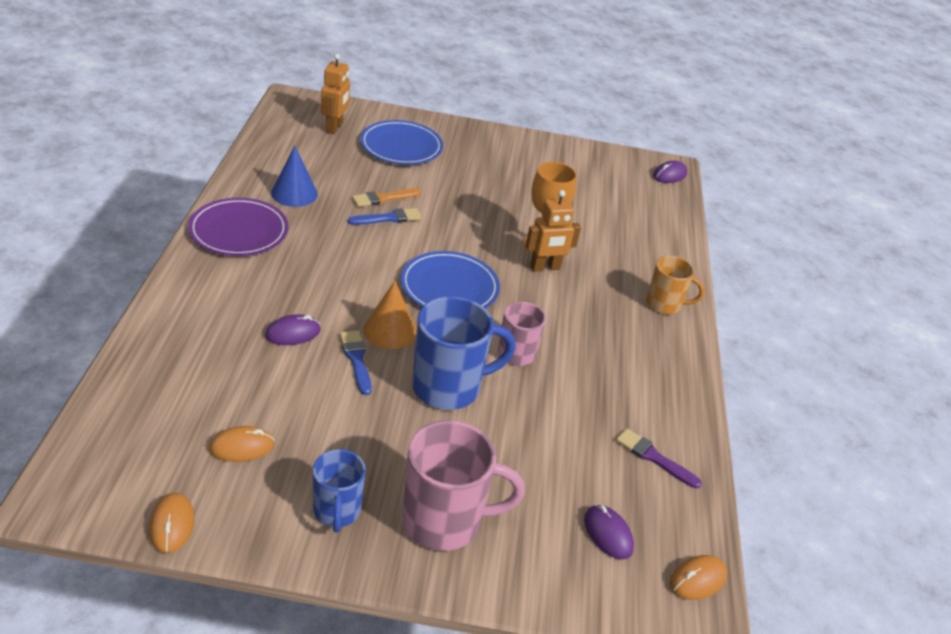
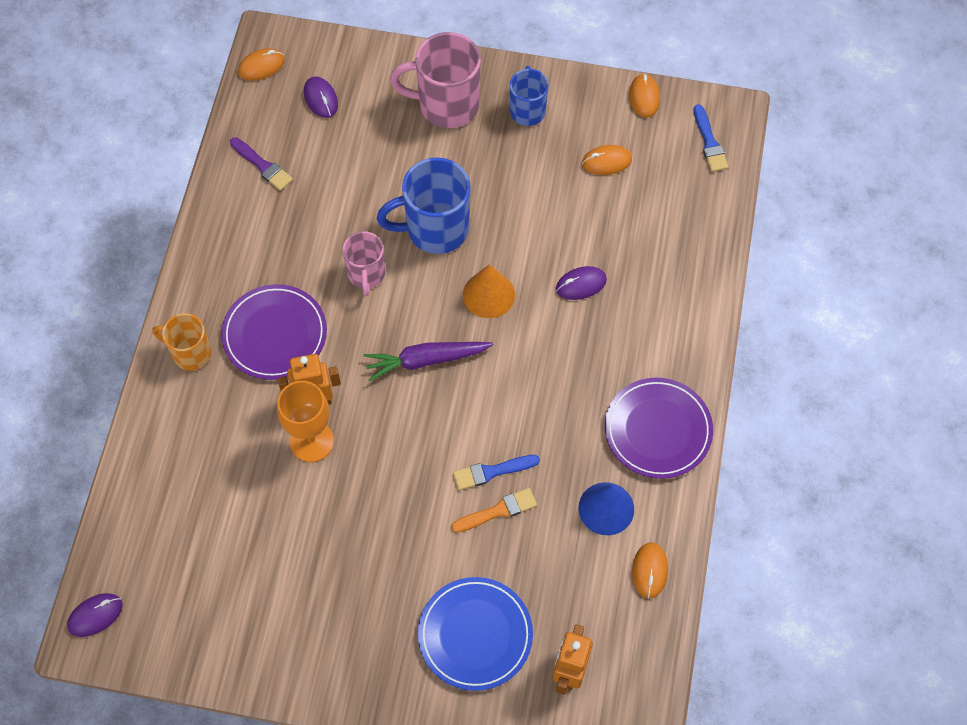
camera: 170 degrees left, 25 degrees up
blue brush [340,330,372,395] -> blue brush moved to [694,104,728,172]
blue plate [401,251,500,309] -> purple carrot [363,342,493,381]
none -> purple plate [221,284,327,380]
none -> orange mouse [632,542,668,599]

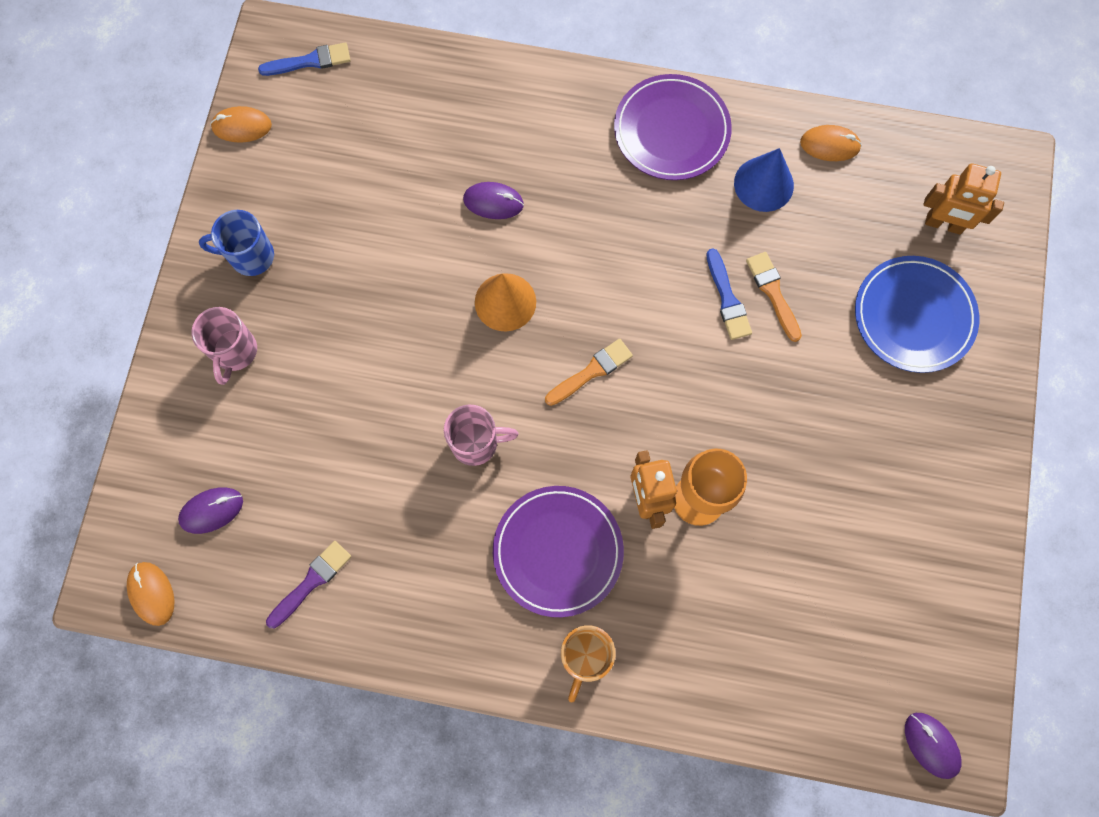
camera: 90 degrees left, 10 degrees up
purple carrot [363,342,493,381] -> orange brush [545,339,633,406]
blue mug [377,157,471,254] -> none
pink mug [390,32,481,128] -> pink mug [191,307,257,385], size x0.60
purple mouse [556,266,607,300] -> purple mouse turned 60 degrees counterclockwise [463,182,524,219]
orange mouse [582,145,632,175] -> none

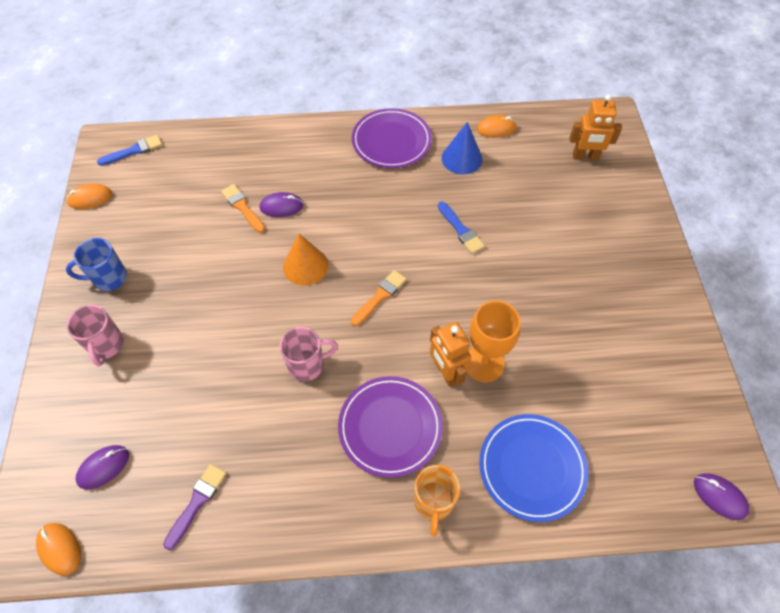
camera: 15 degrees left, 15 degrees down
orange brush [746,252,802,342] -> orange brush moved to [221,184,265,233]
blue plate [855,256,979,373] -> blue plate moved to [479,414,588,522]

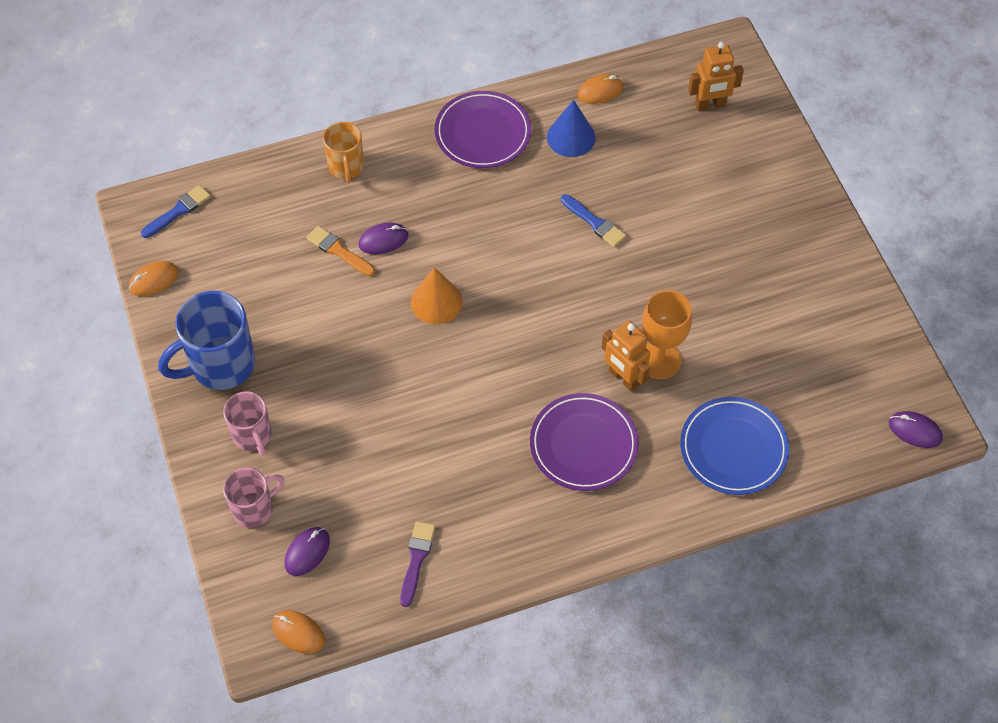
camera: 15 degrees left, 0 degrees up
blue mug [66,238,127,291] -> blue mug [158,291,255,390], size x1.66
pink mug [280,327,338,381] -> pink mug moved to [223,468,284,528]
orange brush [351,270,407,326] -> none
orange mug [414,465,460,537] -> orange mug moved to [323,122,364,183]

